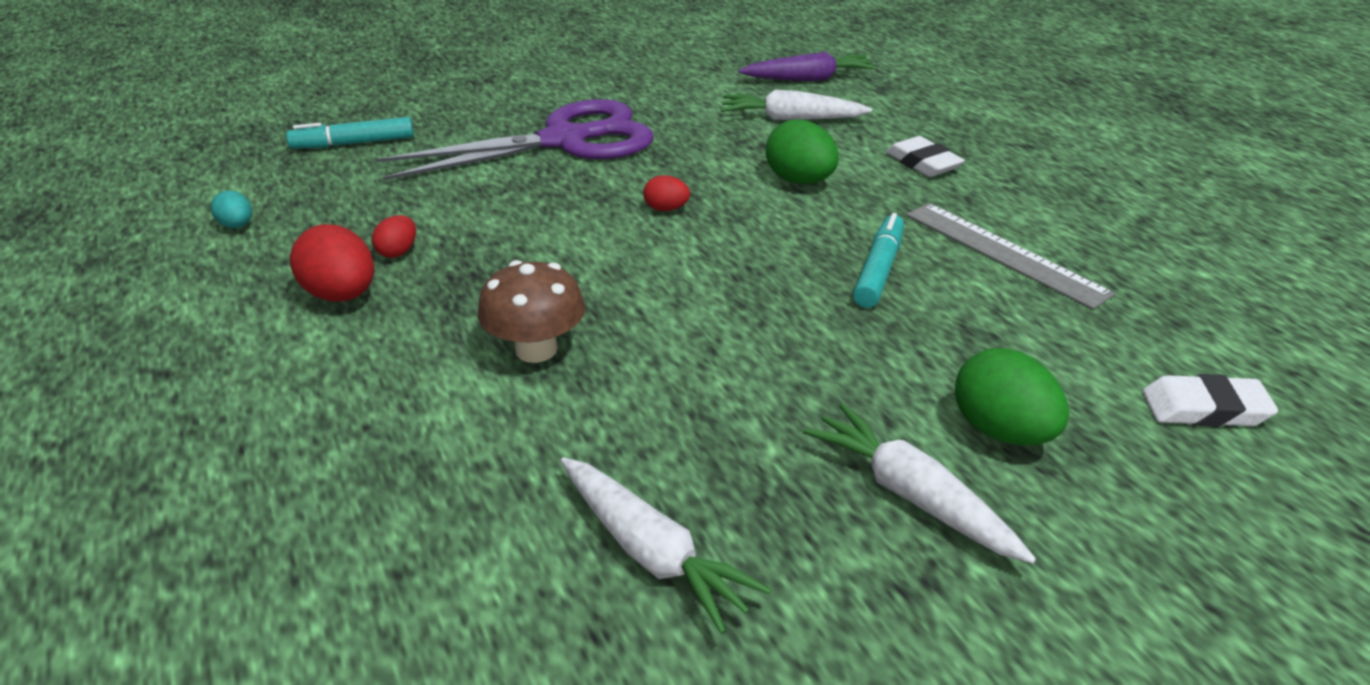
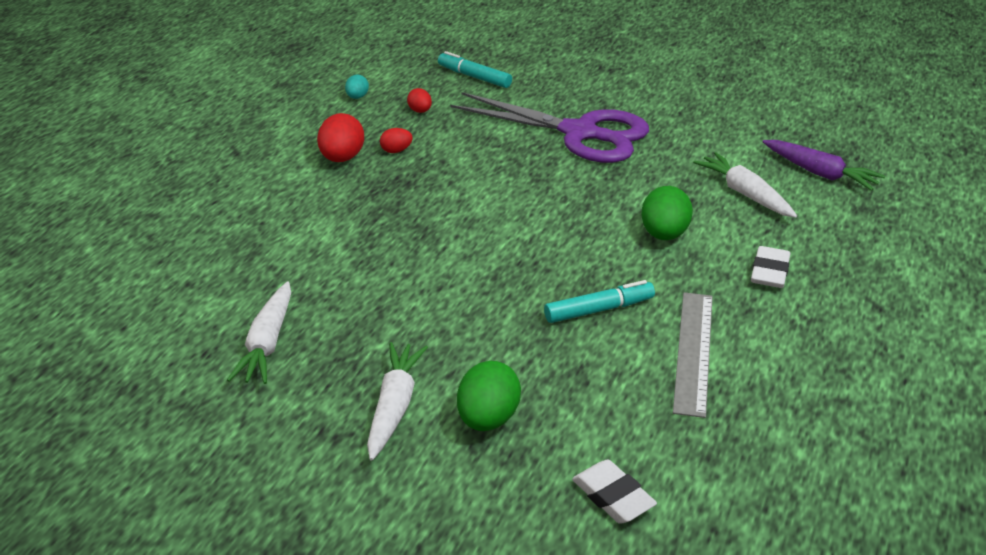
camera: 50 degrees right, 0 degrees up
brown mushroom [478,260,585,363] -> none
red egg [643,175,690,211] -> red egg moved to [407,88,432,113]

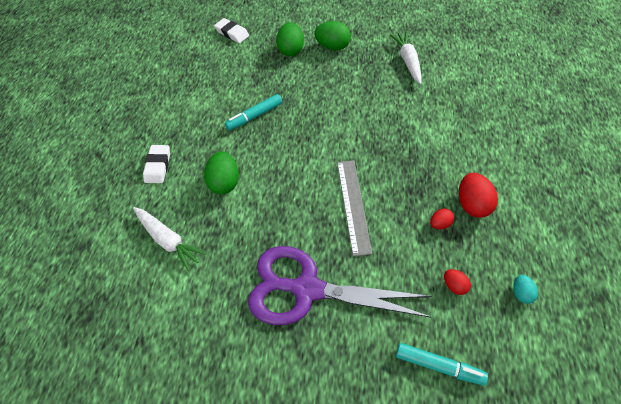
camera: 165 degrees right, 20 degrees up
white carrot [367,342,428,461] -> green egg [314,21,351,50]
grey ruler [673,292,713,418] -> grey ruler moved to [337,160,372,256]
purple carrot [763,140,885,191] -> none

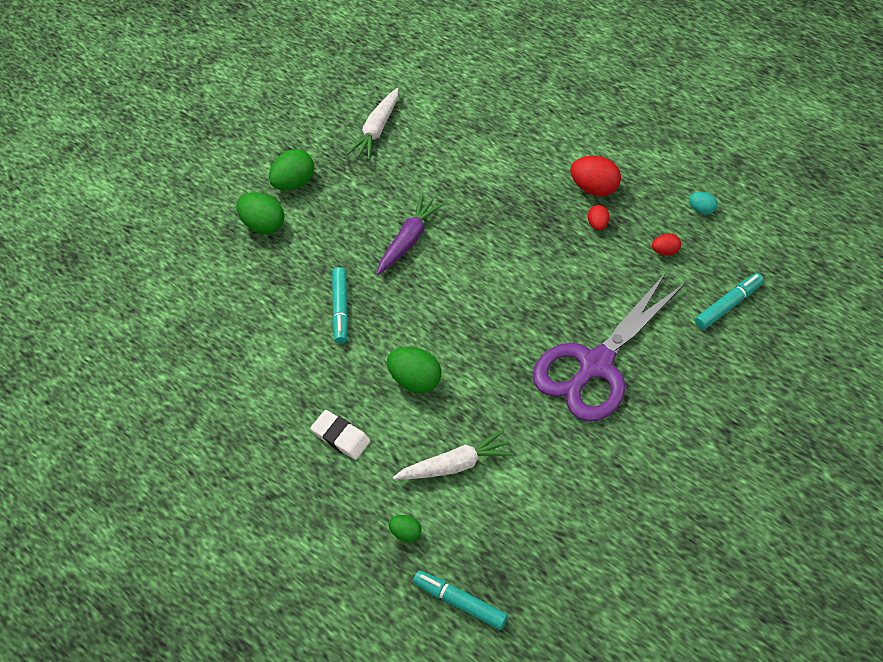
camera: 55 degrees left, 0 degrees up
white eraser [214,18,249,43] -> none
grey ruler [337,160,372,256] -> none
white carrot [390,32,422,84] -> white carrot turned 90 degrees counterclockwise [347,88,399,160]
none -> purple carrot [377,195,444,275]
none -> green egg [389,515,422,542]
none -> turquoise marker [413,570,508,630]

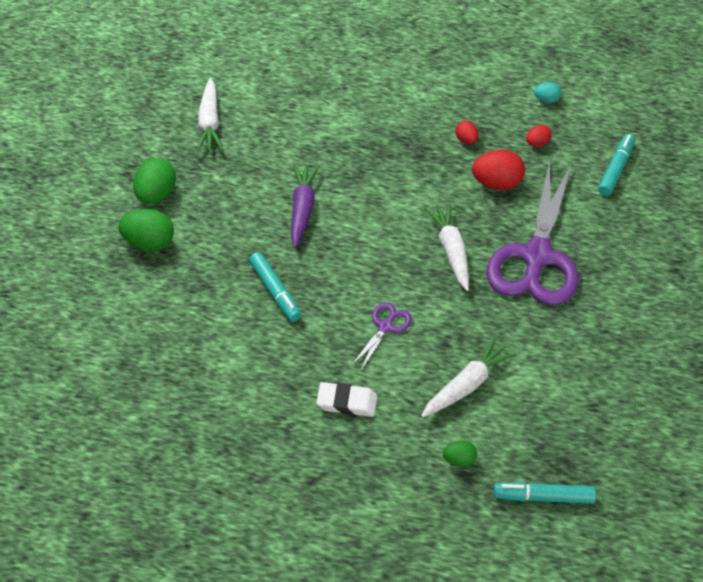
camera: 30 degrees left, 5 degrees down
green egg [387,347,441,393] -> purple scissors [351,302,412,370]
red egg [570,156,621,196] -> red egg moved to [472,150,525,190]
none -> white carrot [424,203,469,291]

